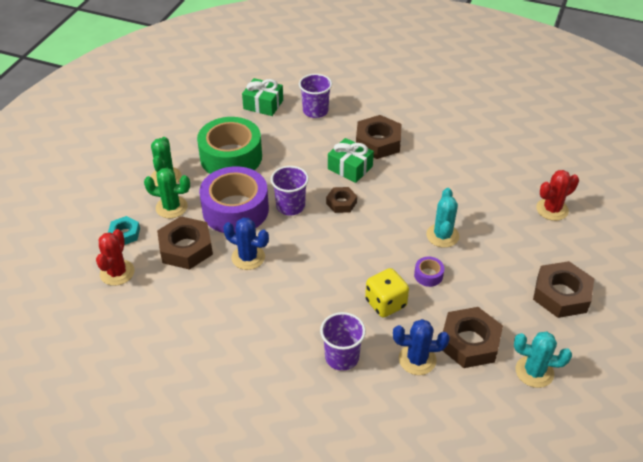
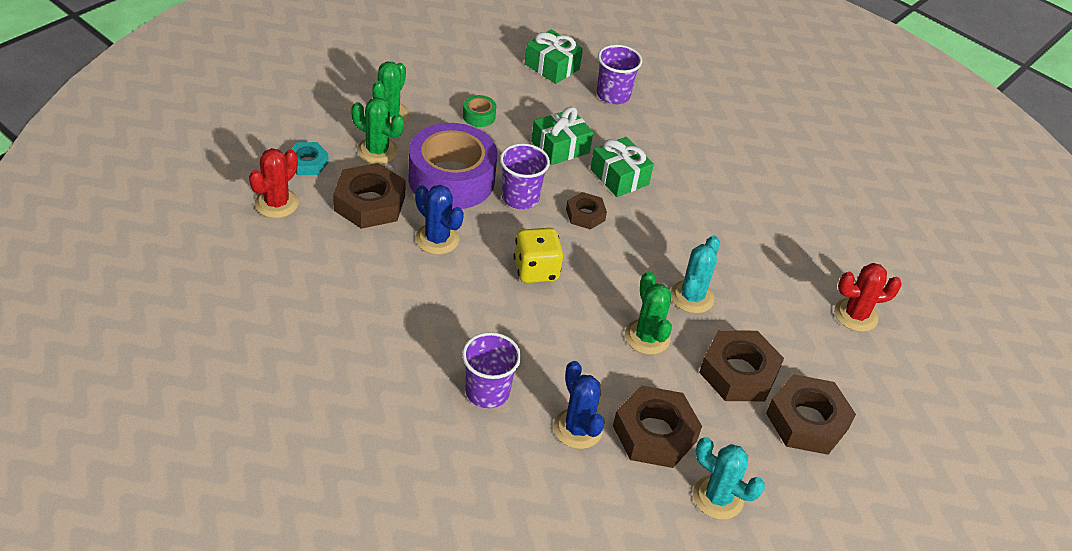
camera: 15 degrees right, 0 degrees up
green tape [197,117,262,174] -> green tape [463,95,496,127], size x0.40
brown nut [356,115,401,159] -> brown nut moved to [699,330,784,401]
yellow dice [365,268,409,318] -> yellow dice moved to [513,228,563,283]
blue cactus [393,319,450,375] -> blue cactus turned 45 degrees clockwise [553,361,605,449]
purple tape [414,257,444,287] -> green cactus [625,271,672,355]
none -> green gift [531,106,593,165]

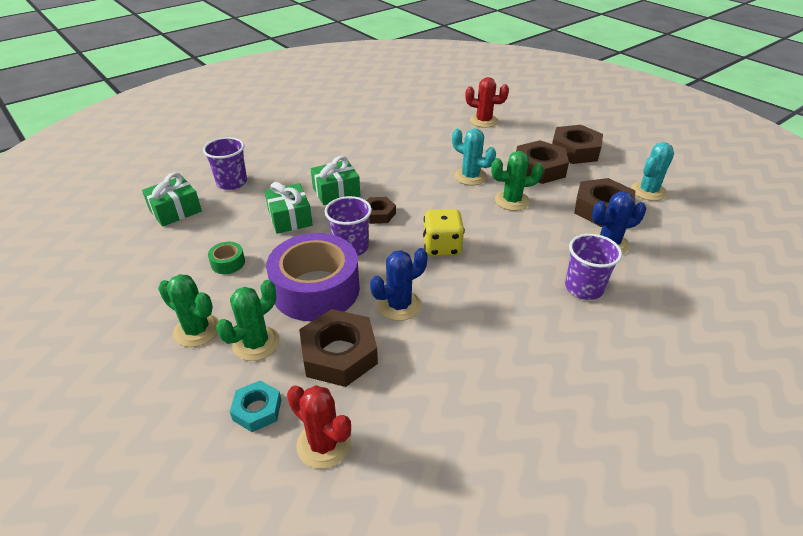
camera: 75 degrees left, 5 degrees down
red cactus [834,263,902,332] -> red cactus turned 75 degrees counterclockwise [465,77,509,128]

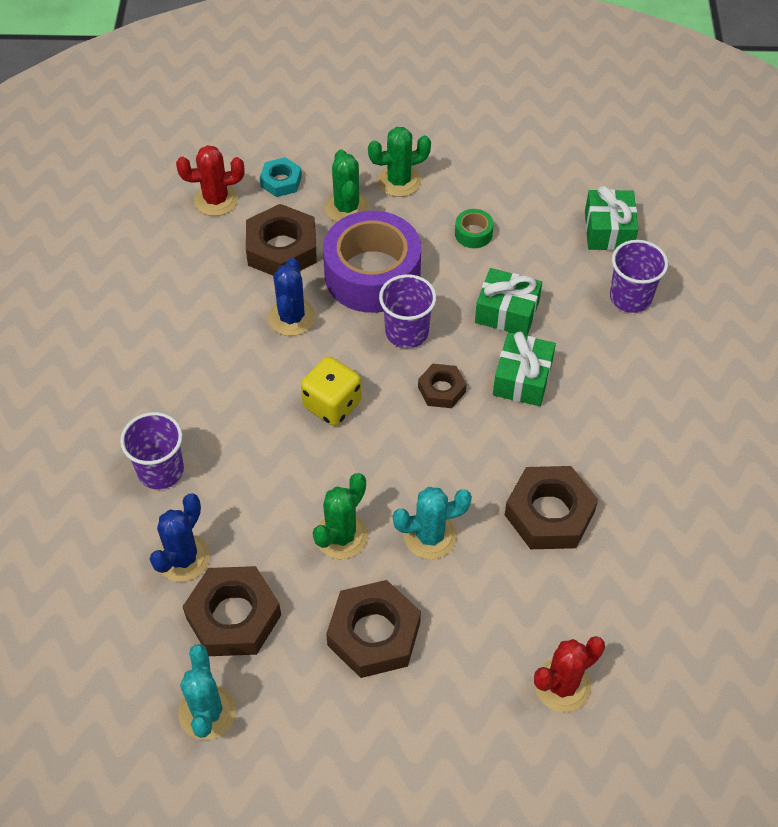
camera: 130 degrees right, 15 degrees up
brown nut [552,125,603,164] -> brown nut moved to [505,466,598,549]

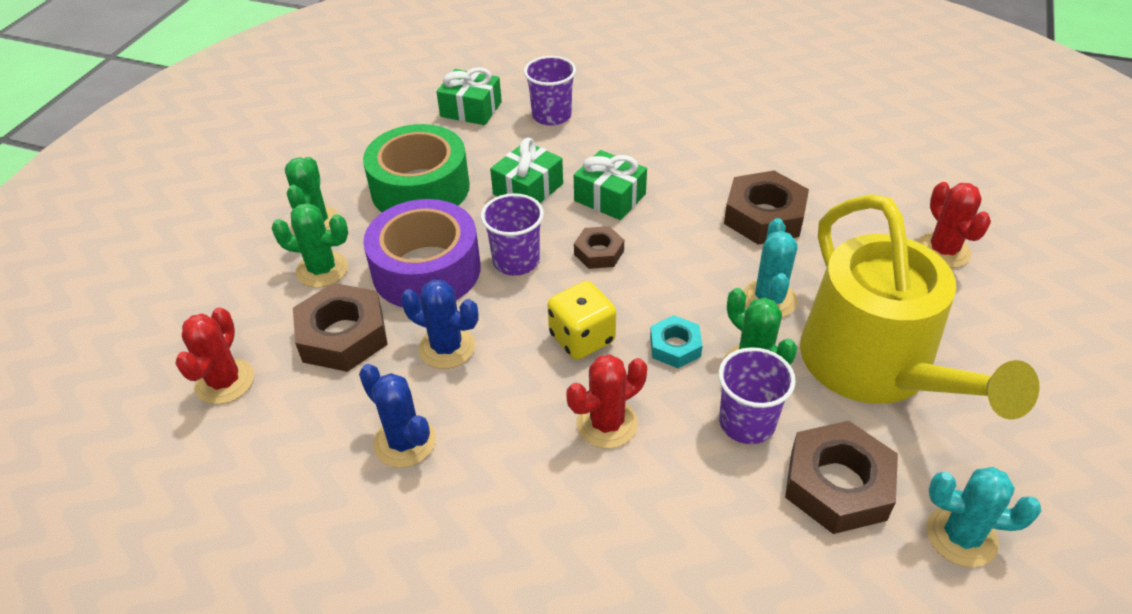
camera: 70 degrees left, 10 degrees down
purple cup [120,412,184,489] -> purple cup moved to [718,347,796,444]
blue cactus [150,493,210,582] -> blue cactus moved to [359,364,436,468]
turquoise nut [260,157,302,197] -> turquoise nut moved to [650,315,703,368]
brown nut [326,580,421,678] -> yellow watering can [800,194,1040,420]
green tape [455,209,494,248] -> green tape [363,124,470,212], size x2.49
none -> red cactus [566,354,647,449]

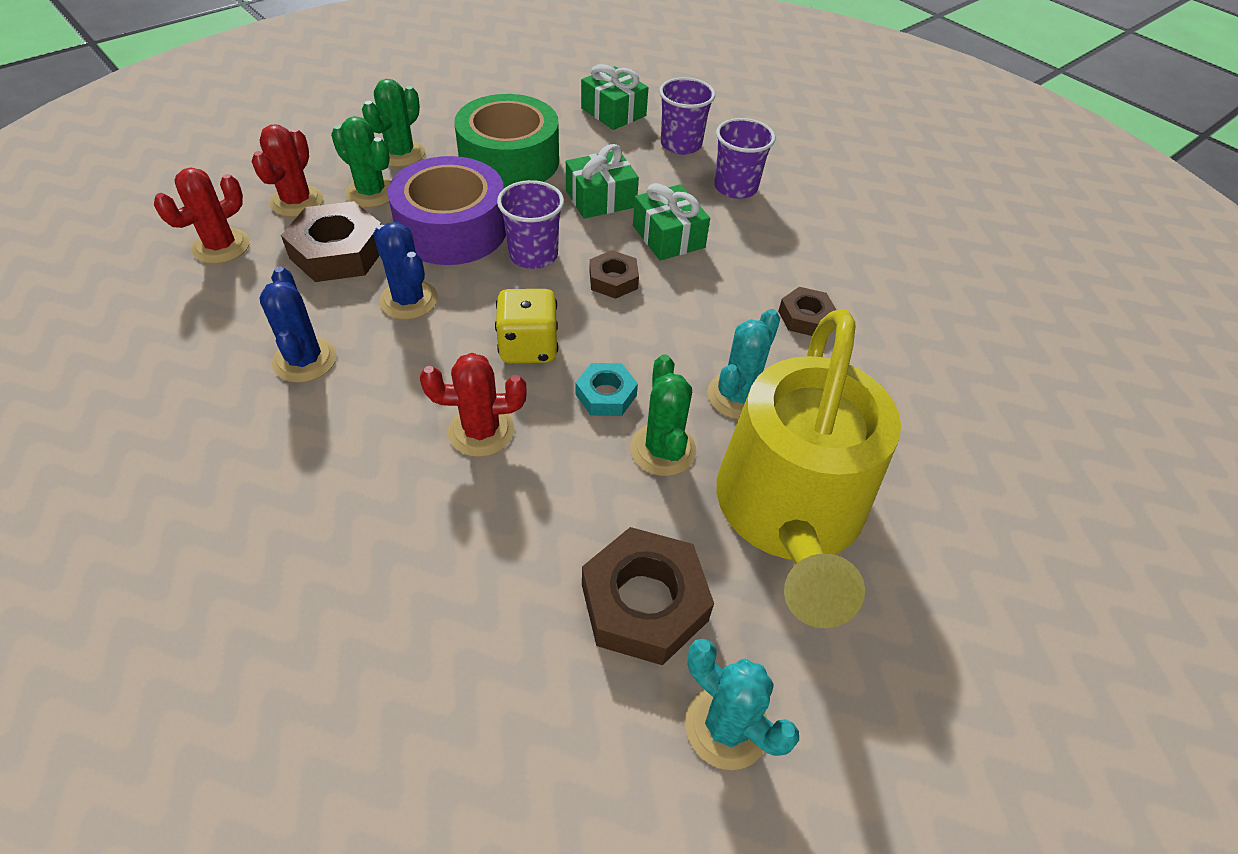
camera: 25 degrees right, 5 degrees up
purple cup [718,347,796,444] -> purple cup moved to [714,118,776,199]
brown nut [724,170,809,245] -> brown nut [778,287,836,336], size x0.57
red cactus [918,182,991,268] -> red cactus moved to [251,124,323,217]

